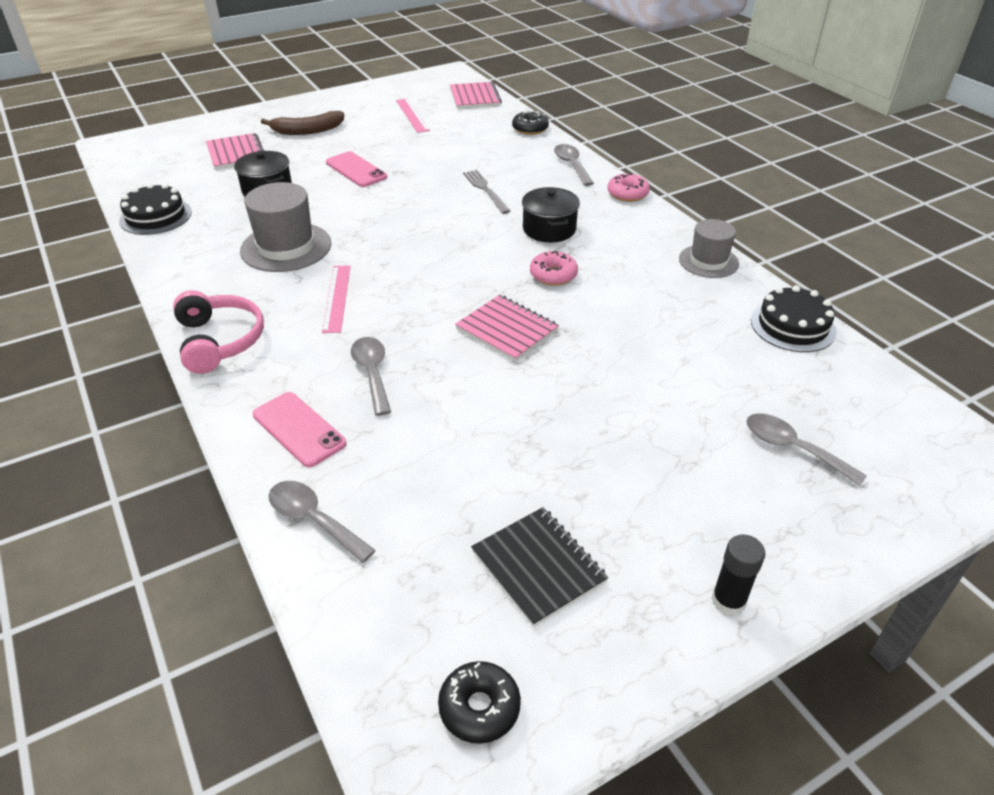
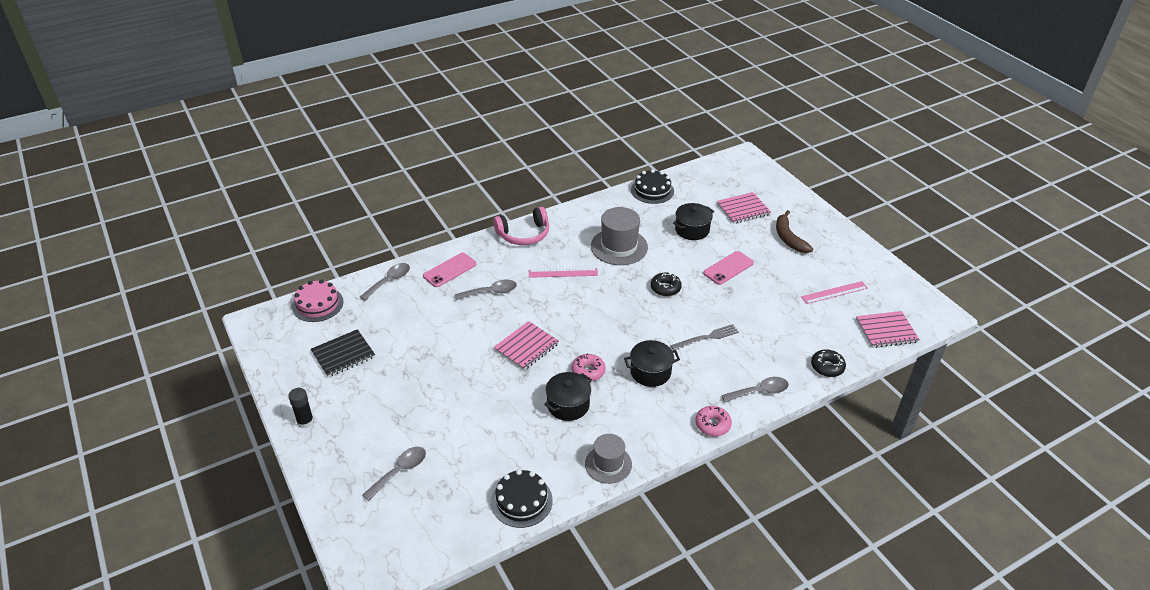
camera: 90 degrees right, 0 degrees up
black donut [438,661,521,744] -> black donut moved to [651,273,682,296]
none -> pink cake [292,279,344,322]
none -> black pot [544,372,592,421]

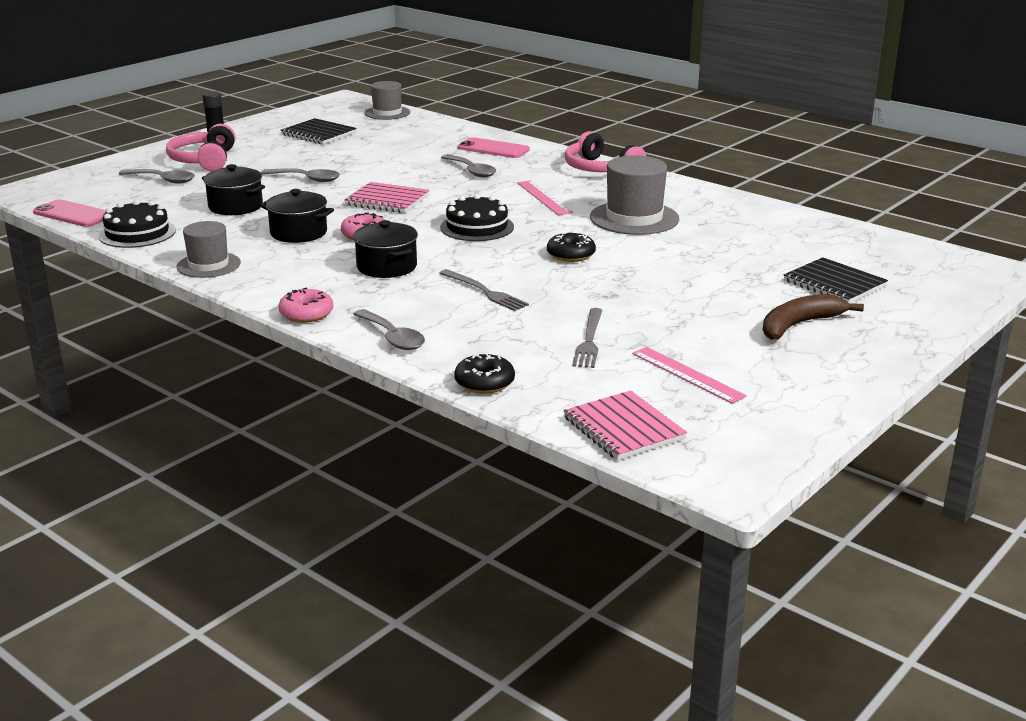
camera: 70 degrees right, 15 degrees down
pink cake [292,279,344,322] -> grey hat [365,81,410,120]
grey spoon [360,263,410,301] -> grey spoon moved to [260,168,340,182]
black cake [631,169,674,204] -> black cake moved to [440,194,514,241]
black pot [673,203,714,240] -> black pot moved to [202,164,265,215]
pink phone [703,251,754,285] -> pink phone moved to [33,199,105,227]
pink notebook [717,192,771,224] -> black notebook [784,257,888,303]
none -> pink headphones [166,124,235,171]
none -> grey fork [572,308,602,368]

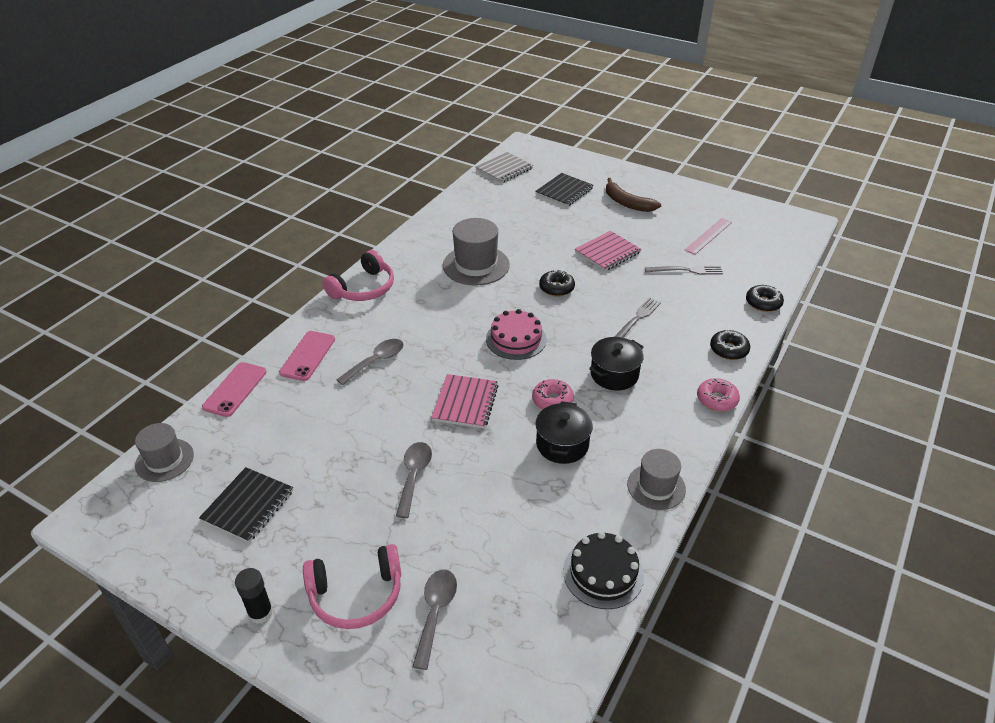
camera: 100 degrees left, 15 degrees up
pink phone [33,199,105,227] -> pink phone moved to [202,362,267,417]
black pot [202,164,265,215] -> none
grey spoon [353,309,425,350] -> black donut [710,330,750,360]
black cake [440,194,514,241] -> pink cake [486,309,547,360]
pink ruler [517,180,573,215] -> none
pink notebook [563,390,687,460] -> pink notebook moved to [575,231,641,271]
none -> grey notebook [476,152,533,183]

